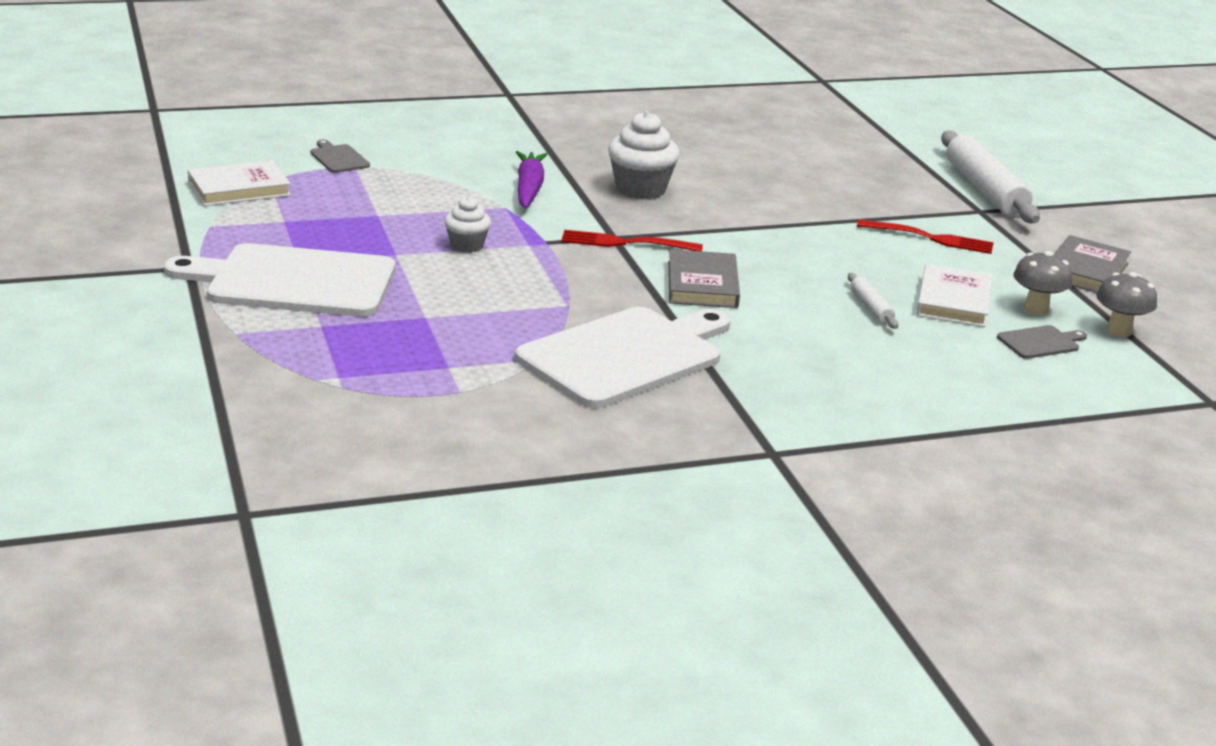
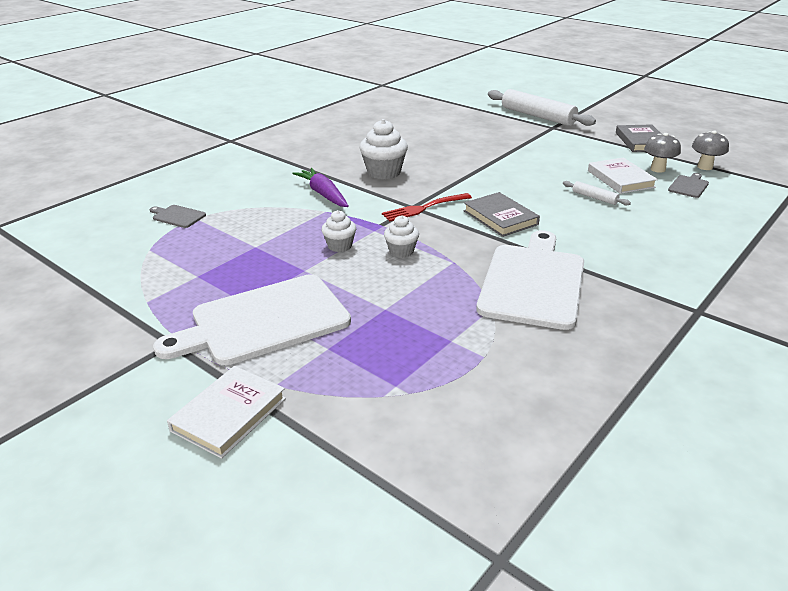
camera: 30 degrees left, 5 degrees up
white book [188,160,291,206] -> white book moved to [167,366,286,459]
red fork [857,219,994,254] -> none
none -> white cupcake [384,215,419,258]

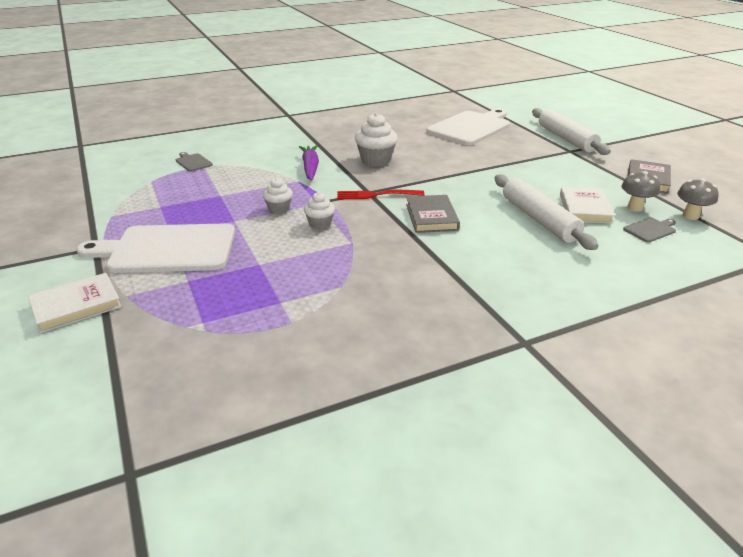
camera: 25 degrees right, 0 degrees up
white cutting board [476,230,584,330] -> white cutting board moved to [426,109,510,145]
white rolling pin [563,181,631,206] -> white rolling pin [495,174,599,250], size x2.20

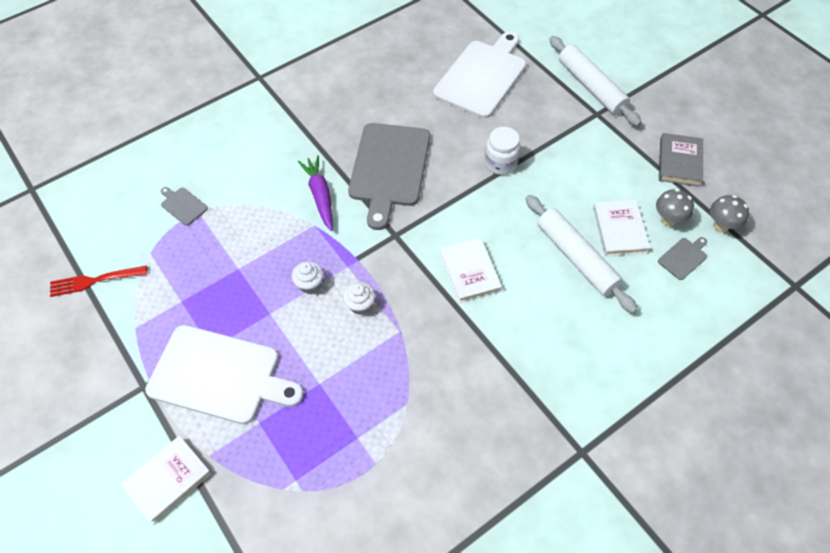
camera: 10 degrees left, 25 degrees up
white cutting board [76,223,235,273] -> white cutting board turned 150 degrees counterclockwise [145,325,304,424]
red fork [337,190,424,199] -> red fork moved to [50,266,147,297]
white cupcake [355,113,398,167] -> grey cutting board [348,123,430,230]
grey book [406,195,460,233] -> white book [440,237,502,303]
none -> white jar [485,127,521,175]

